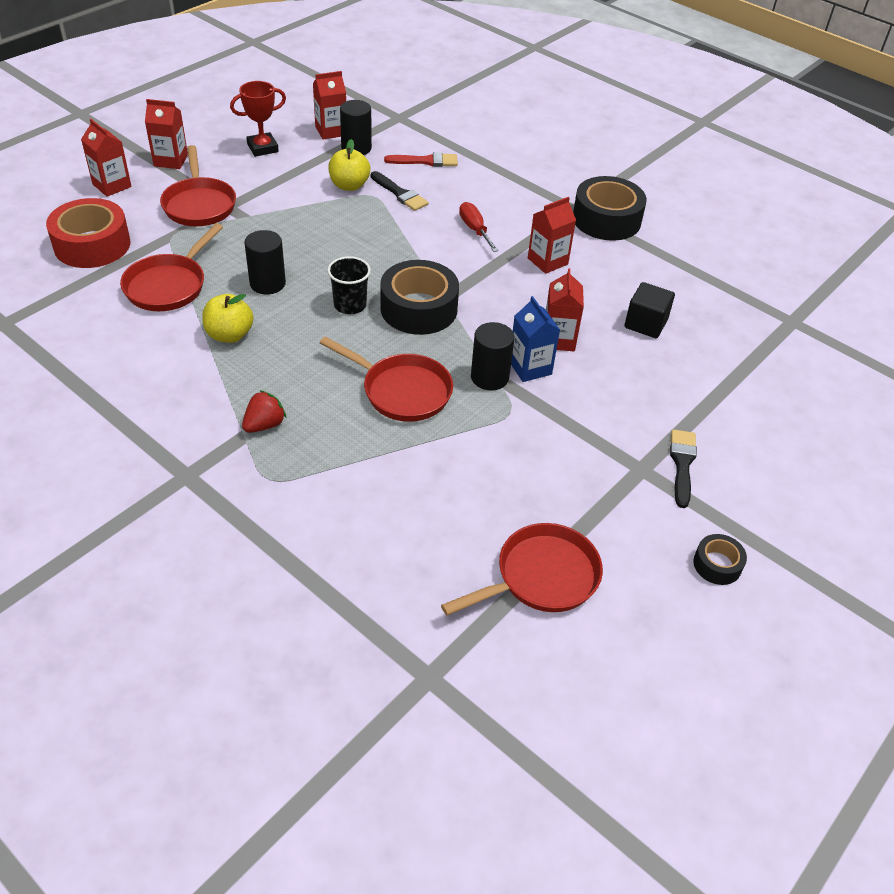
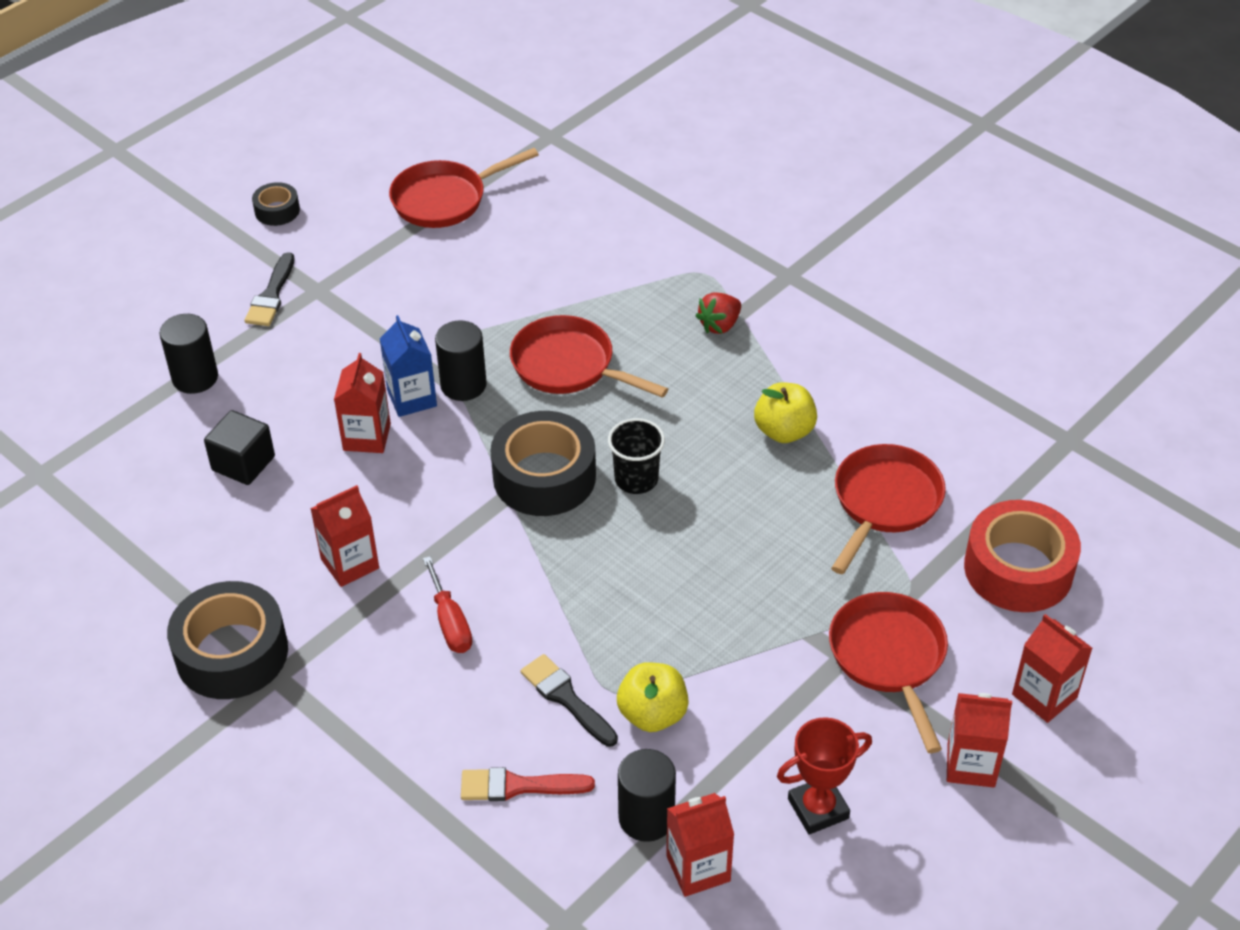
camera: 175 degrees left, 0 degrees up
black cylinder [244,230,286,294] -> black cylinder moved to [159,314,218,394]

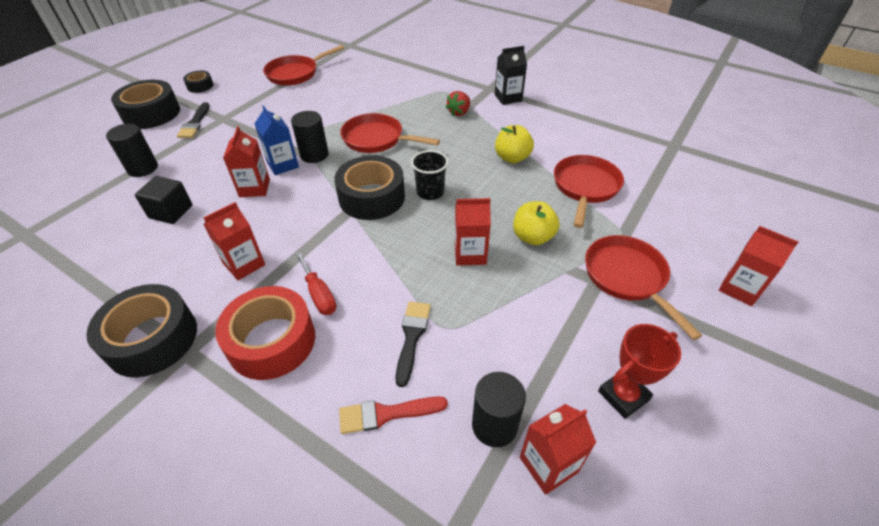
camera: 10 degrees left, 0 degrees up
black brush [521,654,618,747] -> black brush turned 60 degrees clockwise [395,302,431,387]
yellow apple [617,662,689,732] -> yellow apple moved to [513,201,559,245]
red carton [947,693,1012,788] -> red carton moved to [455,198,491,265]
red tape [964,500,1081,612] -> red tape moved to [215,286,315,380]
none -> black tape [111,80,180,129]
none -> black carton [495,46,527,105]

